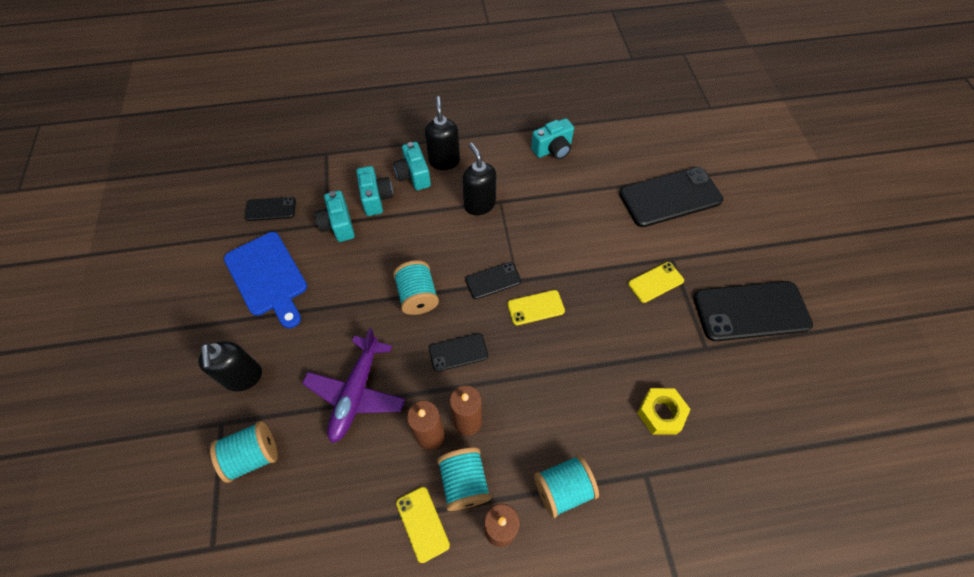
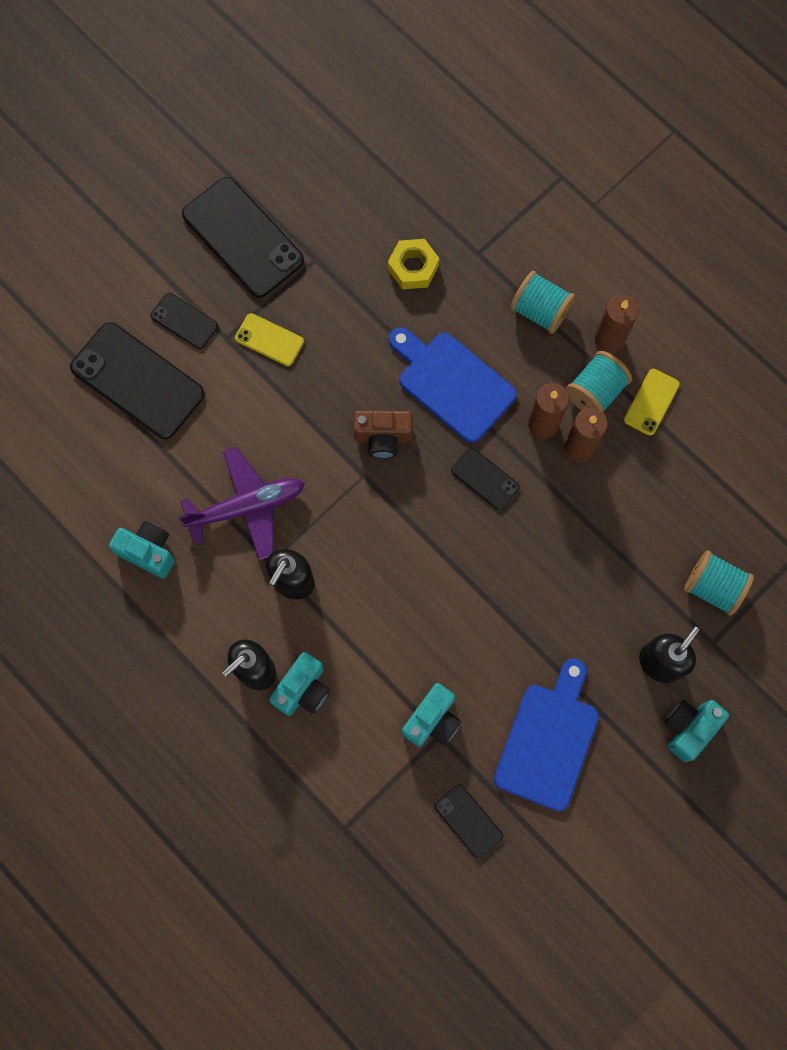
camera: 125 degrees left, 15 degrees up
purple plane [302,328,405,443] -> purple plane moved to [178,447,305,561]
turquoise camera [356,166,393,216] -> turquoise camera moved to [665,700,729,762]
turquoise spool [393,260,439,315] -> none
black phone [465,262,521,299] -> black phone moved to [151,293,218,349]
yellow phone [507,290,565,325] -> brown camera [354,410,413,459]
none -> blue cutting board [389,327,517,443]

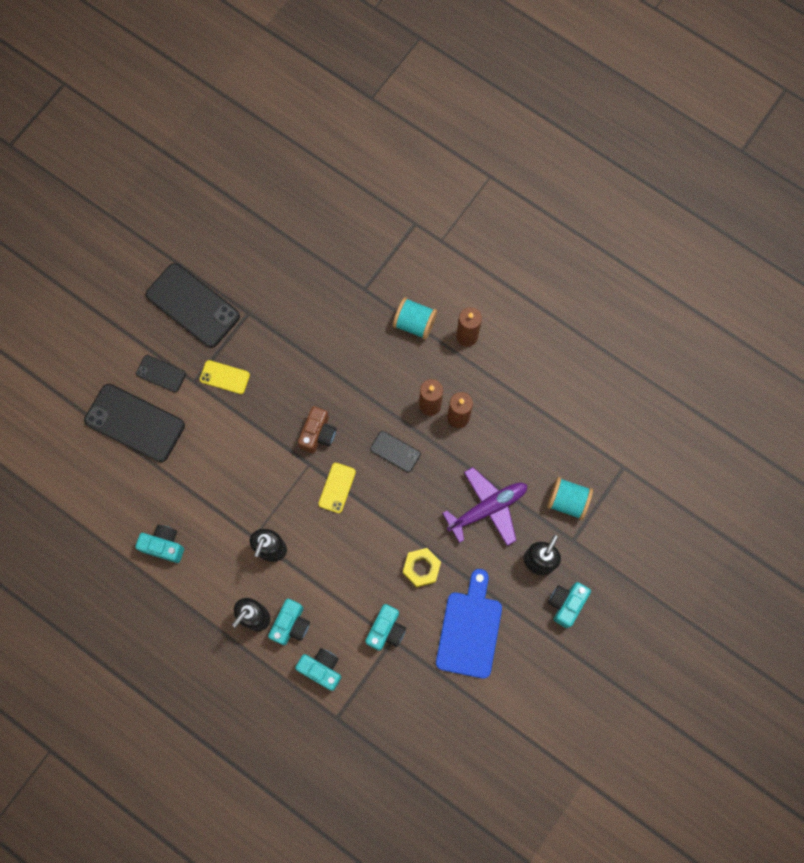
camera: 10 degrees left, 0 degrees up
purple plane [178,447,305,561] -> purple plane moved to [442,467,527,546]
brown camera [354,410,413,459] -> brown camera turned 60 degrees counterclockwise [298,406,336,453]
yellow nut [388,239,439,289] -> yellow nut moved to [403,548,441,587]
blue cutting board [389,327,517,443] -> none
black phone [434,784,503,859] -> none
turquoise spool [566,351,632,412] -> none
yellow phone [624,369,680,436] -> yellow phone moved to [318,463,356,513]
none -> turquoise camera [295,648,341,691]

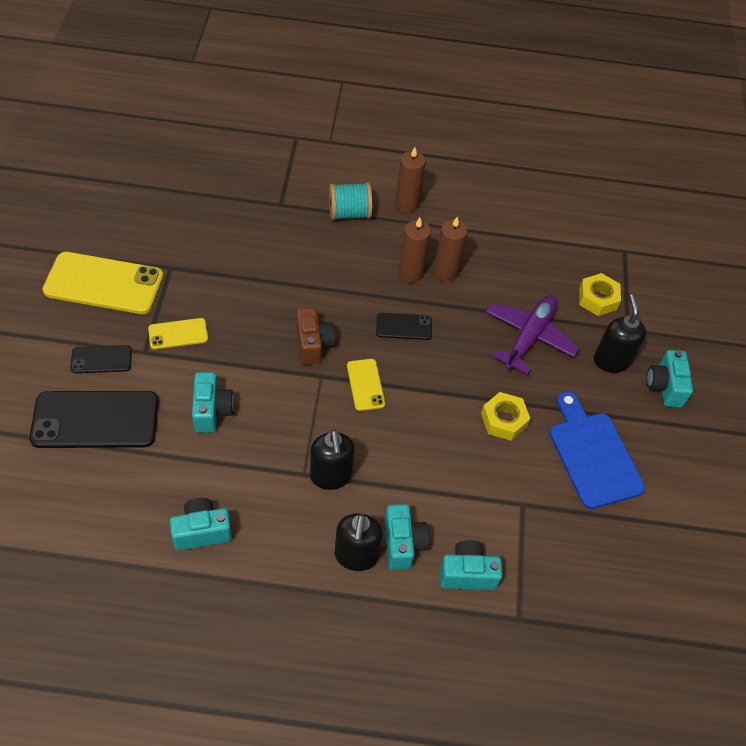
camera: 35 degrees left, 20 degrees down
black phone [146,263,240,348] -> yellow phone [42,252,164,314]
turquoise camera [365,604,406,651] -> turquoise camera moved to [192,372,234,433]
turquoise spool [547,477,593,520] -> yellow nut [579,273,621,316]

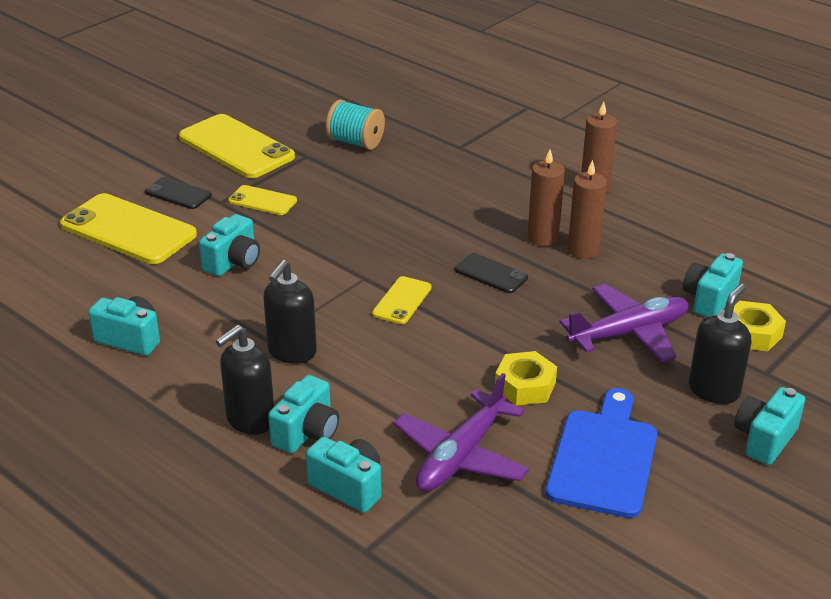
camera: 40 degrees right, 20 degrees down
black phone [29,391,159,448] -> yellow phone [60,193,197,264]
brown camera [296,307,336,365] -> none
turquoise spool [329,183,372,220] -> turquoise spool moved to [326,100,385,150]
none -> purple plane [394,373,529,492]
none -> turquoise camera [683,253,743,317]

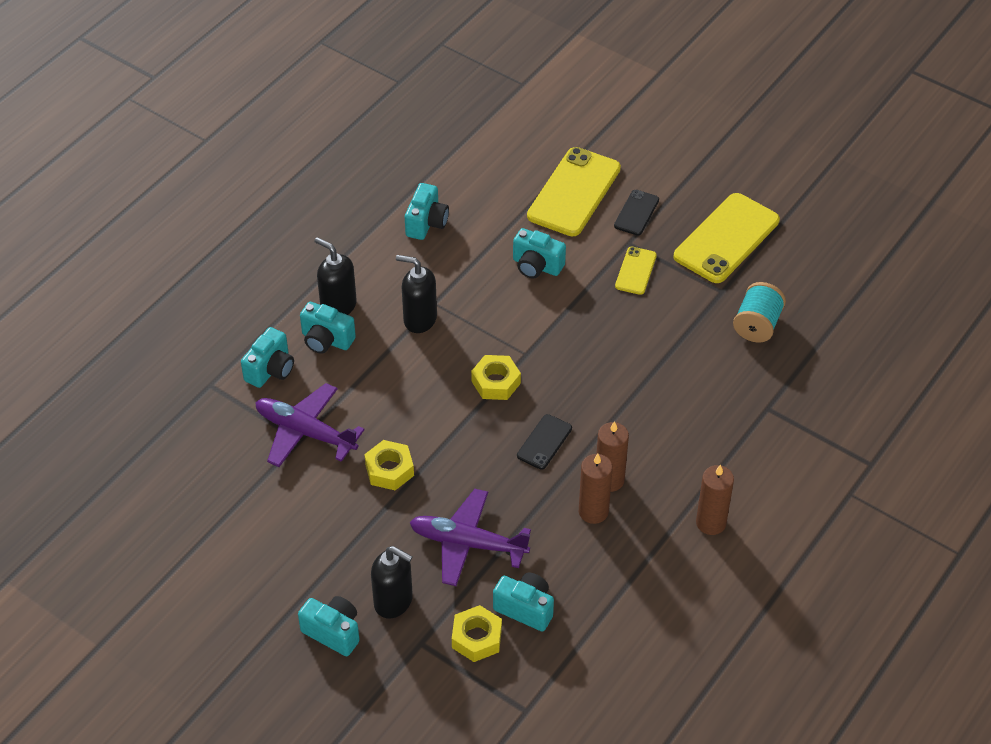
camera: 85 degrees right, 15 degrees up
yellow phone [372,276,432,324] -> yellow nut [471,355,521,400]
blue cutting board [546,388,657,518] -> none
purple plane [559,284,689,362] -> purple plane turned 135 degrees clockwise [410,489,531,586]

